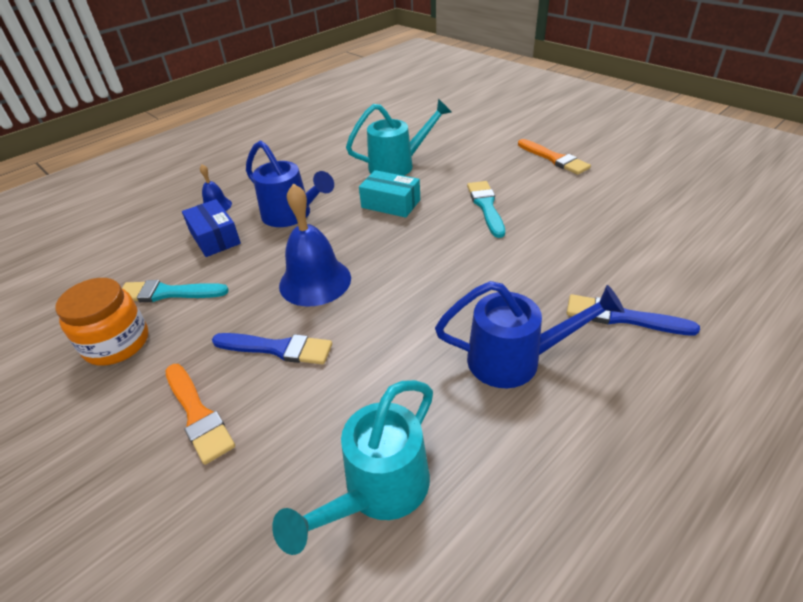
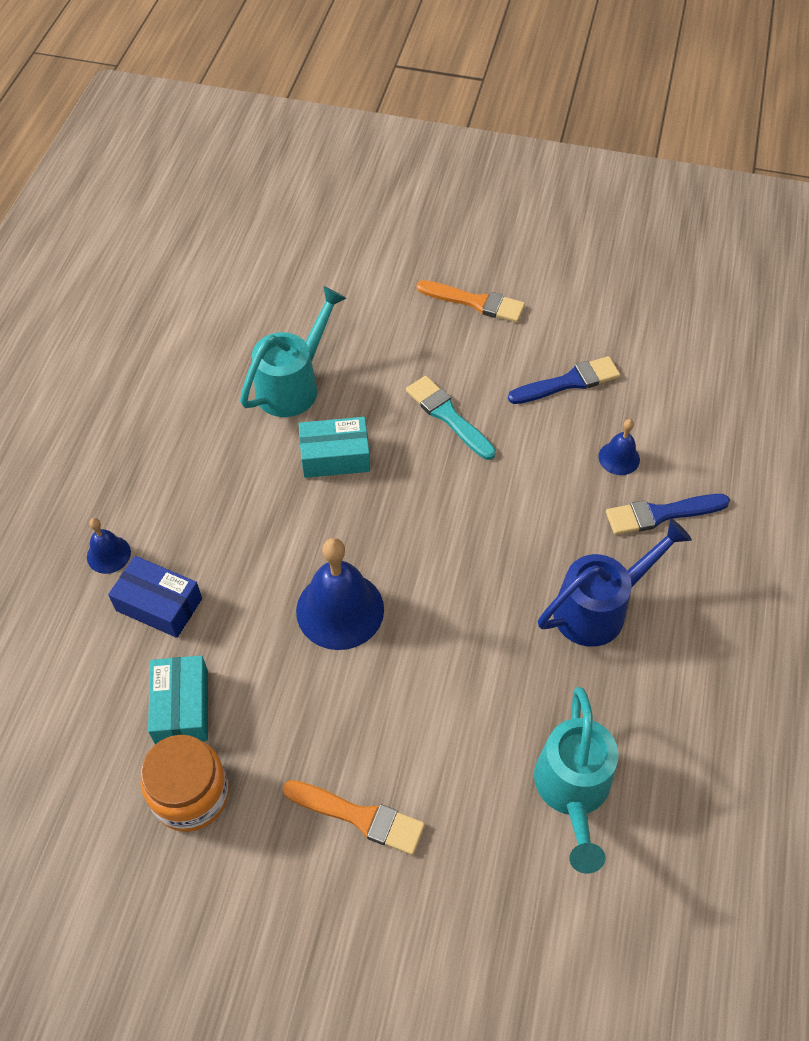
camera: 35 degrees left, 15 degrees up
turquoise brush [122,280,229,302] -> turquoise box [148,655,208,744]
blue brush [212,333,332,365] -> blue brush moved to [508,356,620,404]
blue watering can [246,140,334,227] -> none
none -> blue bell [598,419,640,475]

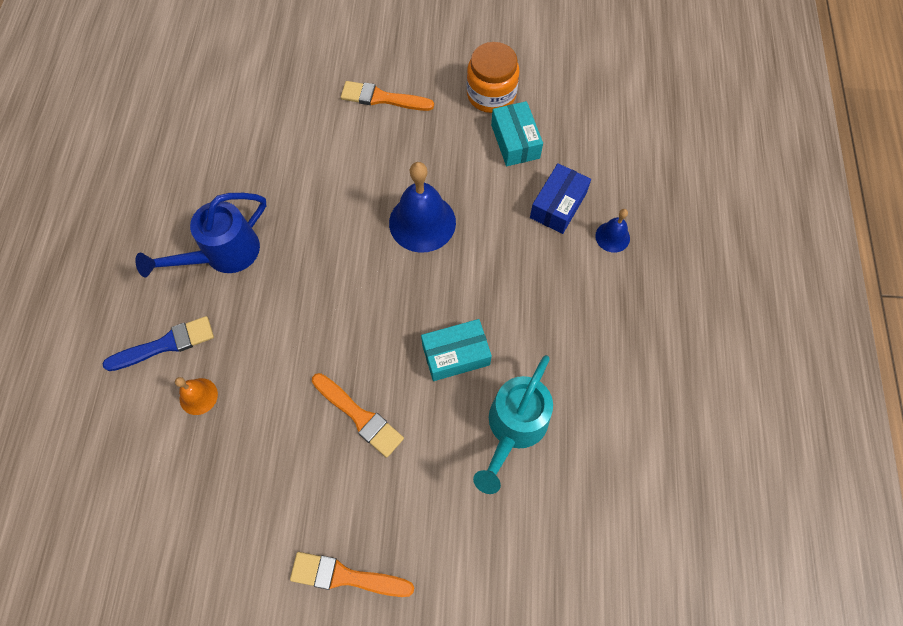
camera: 170 degrees right, 10 degrees up
blue box [108,556,202,638] -> blue box turned 75 degrees counterclockwise [530,163,591,234]
turquoise brush [406,376,496,460] -> orange brush [312,373,404,458]
blue brush [508,356,620,404] -> none
turquoise watering can [534,687,619,874] -> none
blue bell [598,419,640,475] -> orange bell [175,377,218,415]

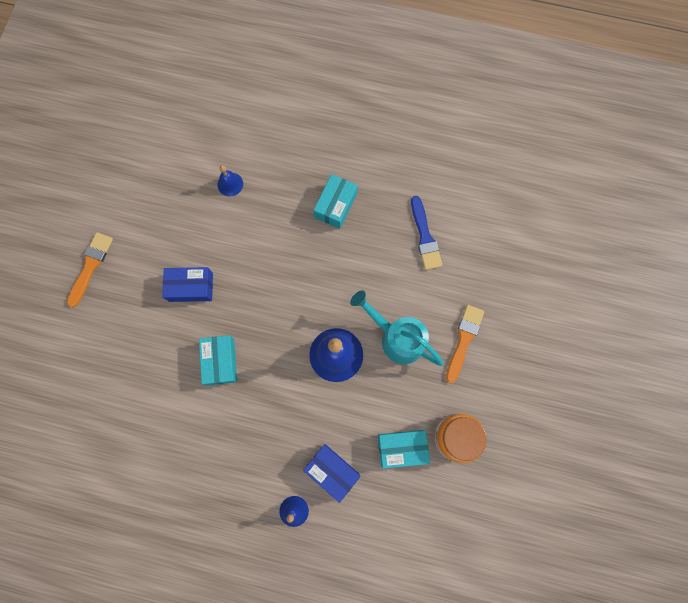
camera: 100 degrees right, 10 degrees up
blue brush [103,316,214,371] -> blue brush moved to [411,196,442,270]
blue watering can [135,193,266,278] -> turquoise box [313,174,358,229]
orange bell [175,377,218,415] -> blue bell [218,165,243,196]
orange brush [312,373,404,458] -> blue box [162,267,213,302]
turquoise watering can [473,355,553,494] -> turquoise watering can moved to [350,291,444,366]

